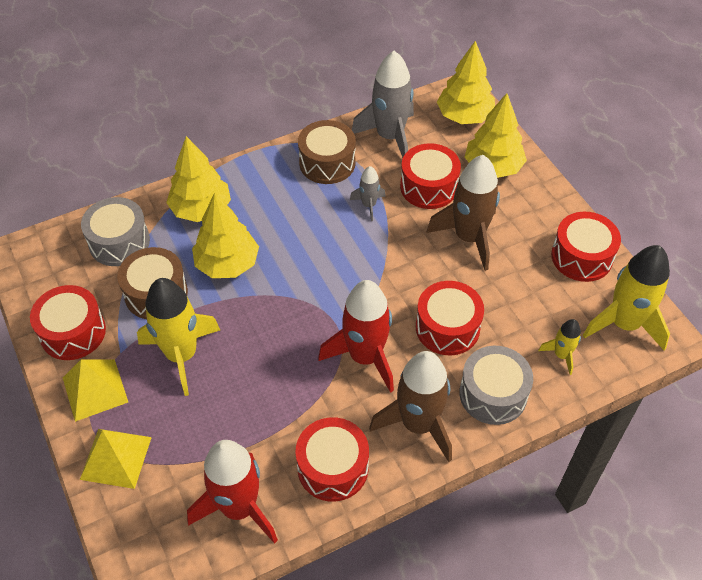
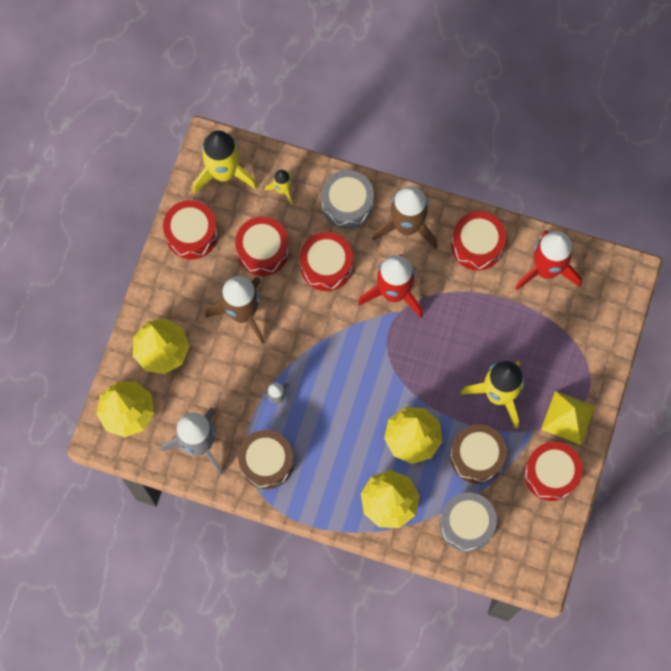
camera: 135 degrees left, 20 degrees up
yellow pyramid [80,429,152,489] -> none
red drum [400,143,461,209] -> red drum moved to [235,217,289,276]

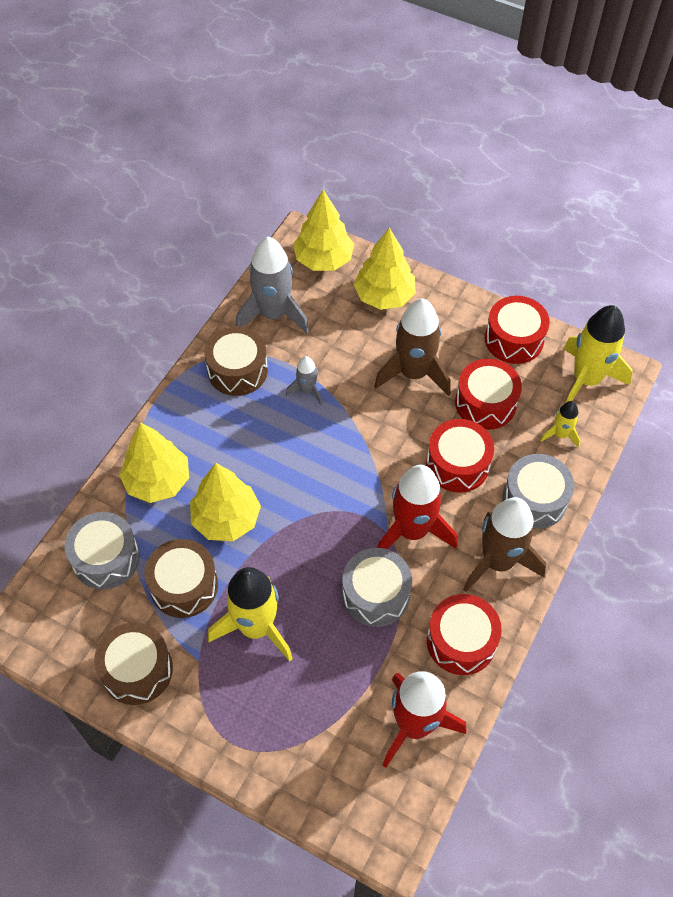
camera: 100 degrees right, 15 degrees down
red drum [524,442,583,501] -> brown drum [94,622,173,705]
yellow pyramid [541,391,595,445] -> none
none -> grey drum [342,548,412,627]

